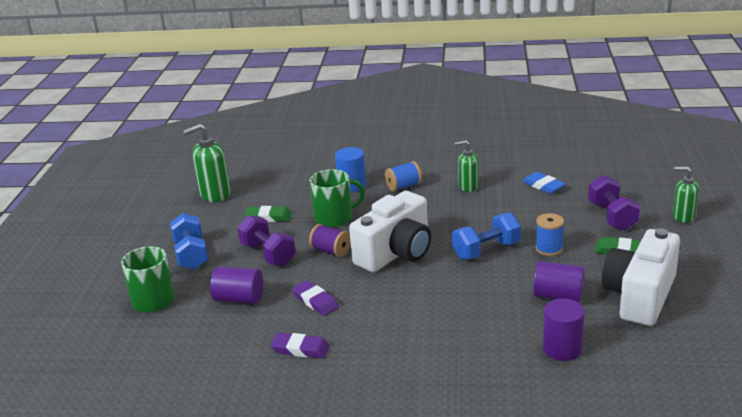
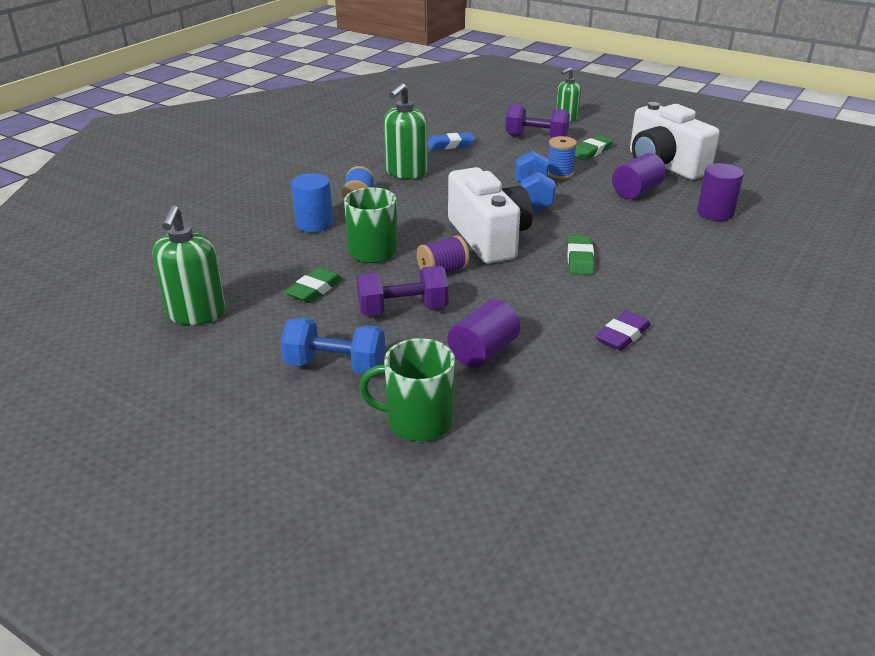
camera: 65 degrees left, 5 degrees up
purple eraser [292,280,339,316] -> none
green soap dispenser [455,140,479,192] -> green soap dispenser [383,83,428,179], size x1.56
none -> green eraser [567,236,595,275]

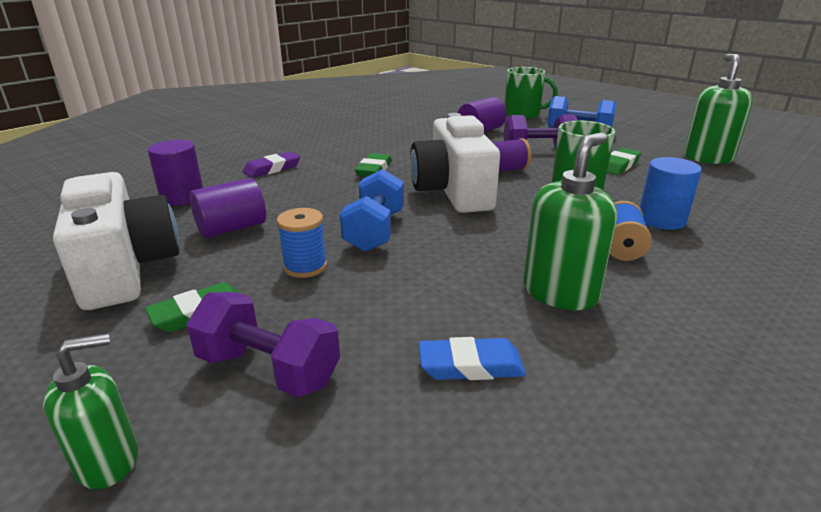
camera: 170 degrees left, 5 degrees down
purple eraser [595,311,651,351] -> purple eraser moved to [242,151,300,178]

